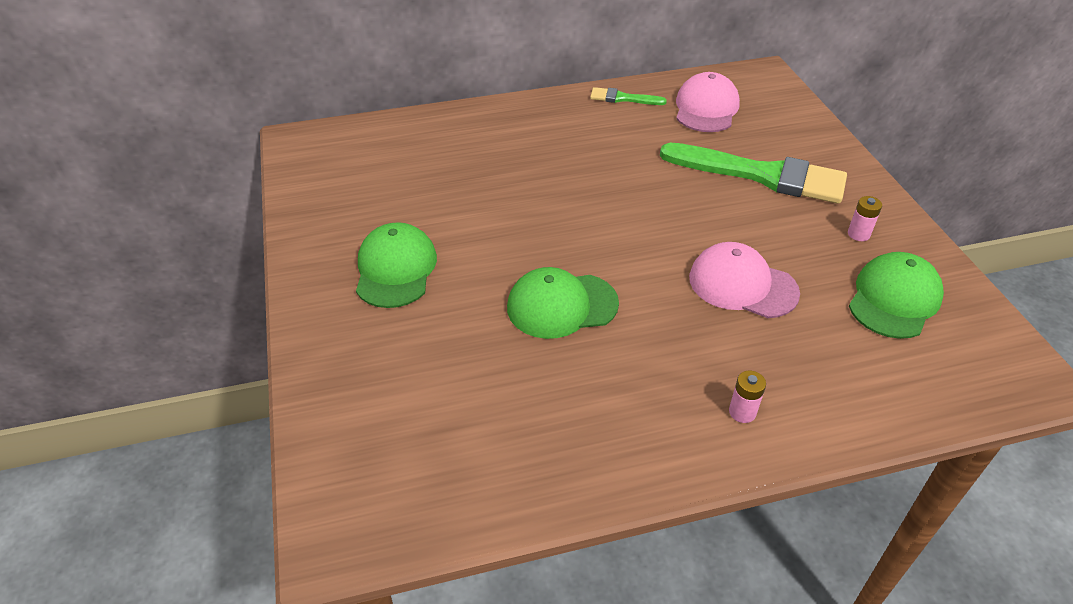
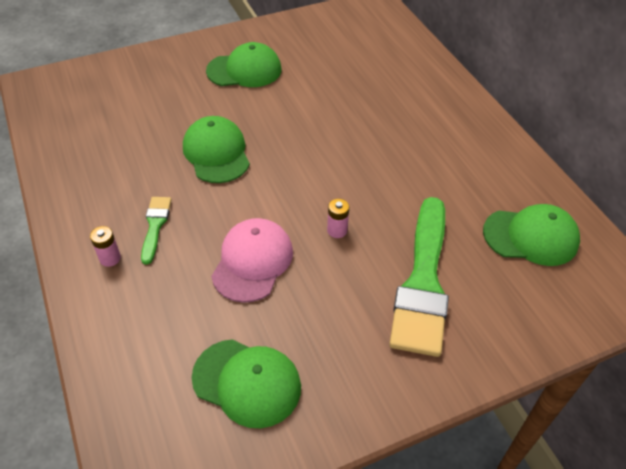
camera: 80 degrees right, 5 degrees up
green brush [590,87,667,105] -> green brush moved to [141,197,172,265]
pink cap [676,72,740,132] -> green cap [483,204,580,266]
pink battery [848,196,882,241] -> pink battery moved to [327,199,349,238]

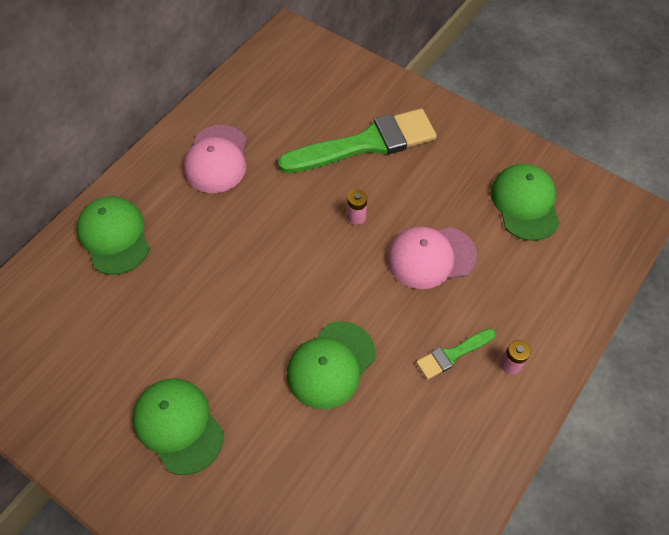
camera: 120 degrees left, 10 degrees up
green cap [483,204,580,266] -> green cap moved to [76,196,150,275]
none -> pink cap [184,125,247,193]

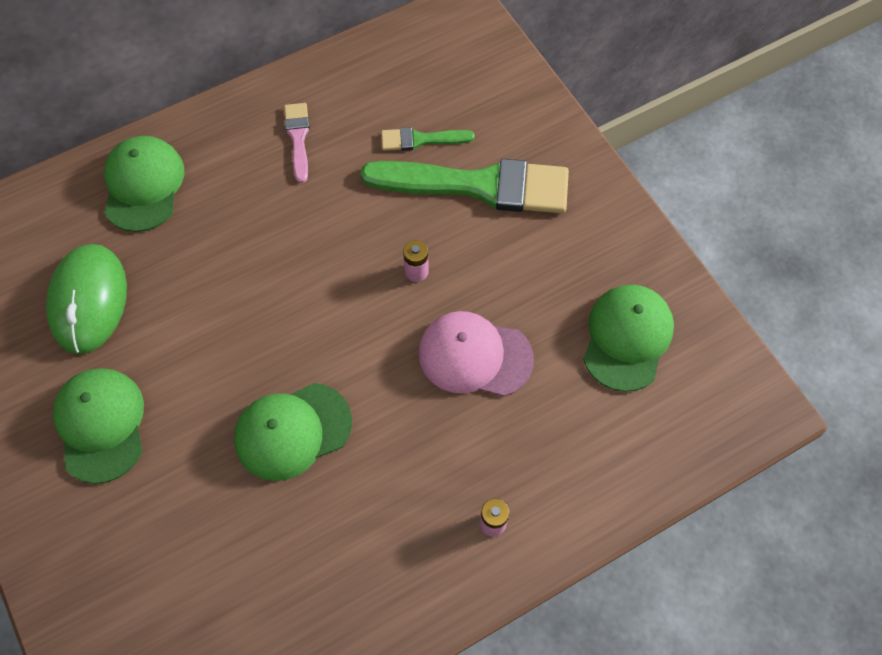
camera: 25 degrees right, 5 degrees up
pink cap [184,125,247,193] -> pink brush [284,103,310,183]
green brush [416,329,495,380] -> green brush moved to [381,127,475,151]
none -> green mouse [46,244,127,354]

